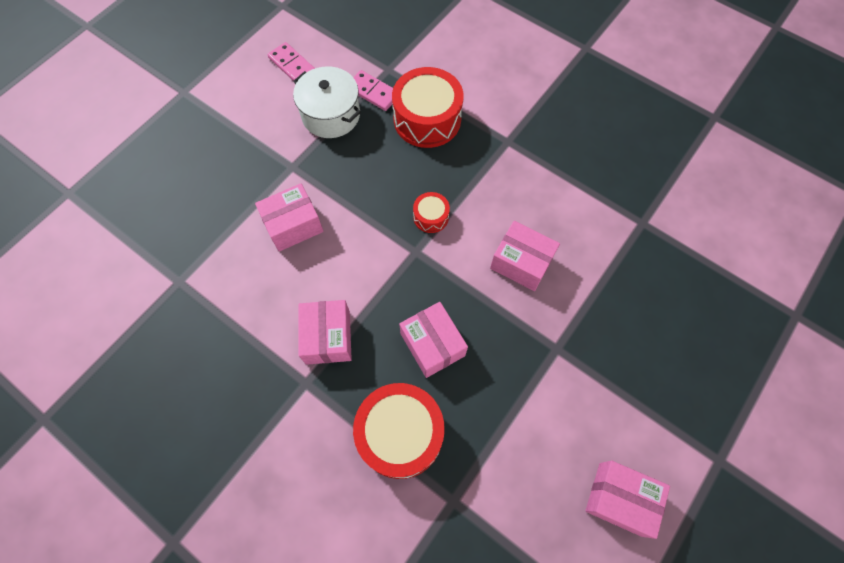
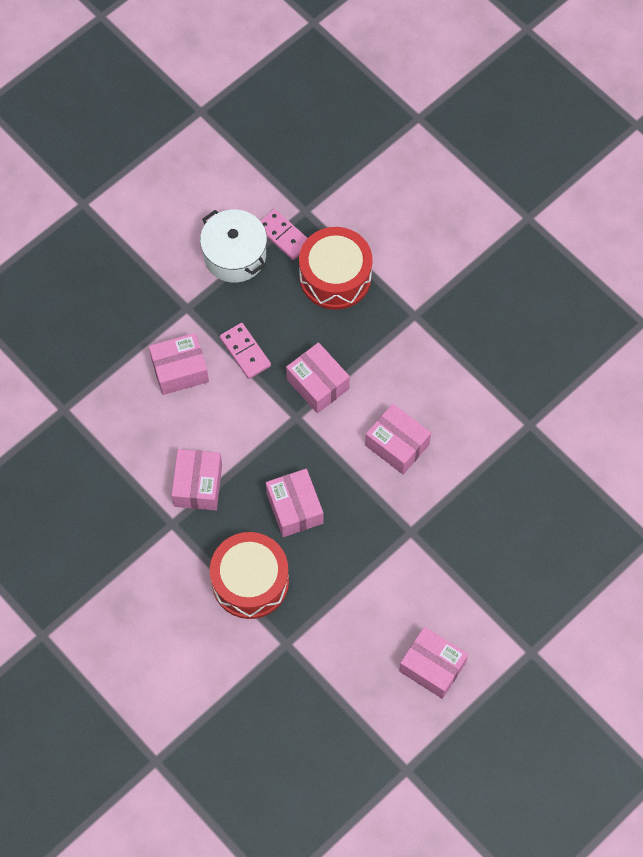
camera: 10 degrees right, 0 degrees up
pink domino [268,42,315,81] -> pink domino moved to [220,323,271,379]
red drum [413,192,450,233] -> pink box [286,342,350,413]

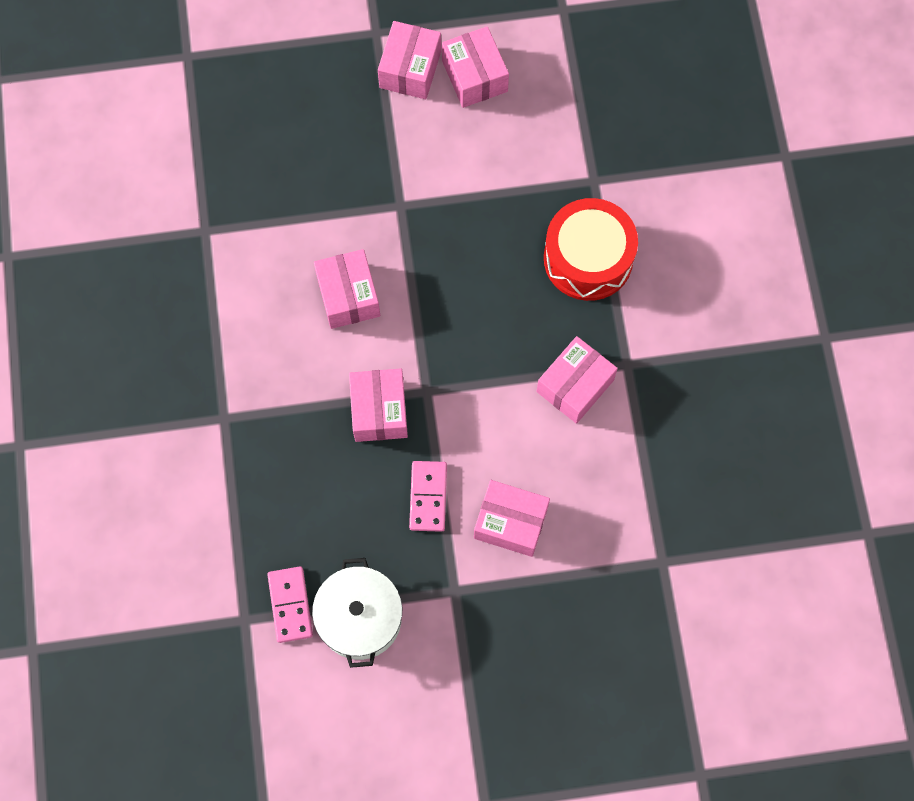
camera: 145 degrees left, 5 degrees up
pink box [266,469,323,537] -> pink box moved to [378,21,441,99]
red drum [299,227,372,310] -> none

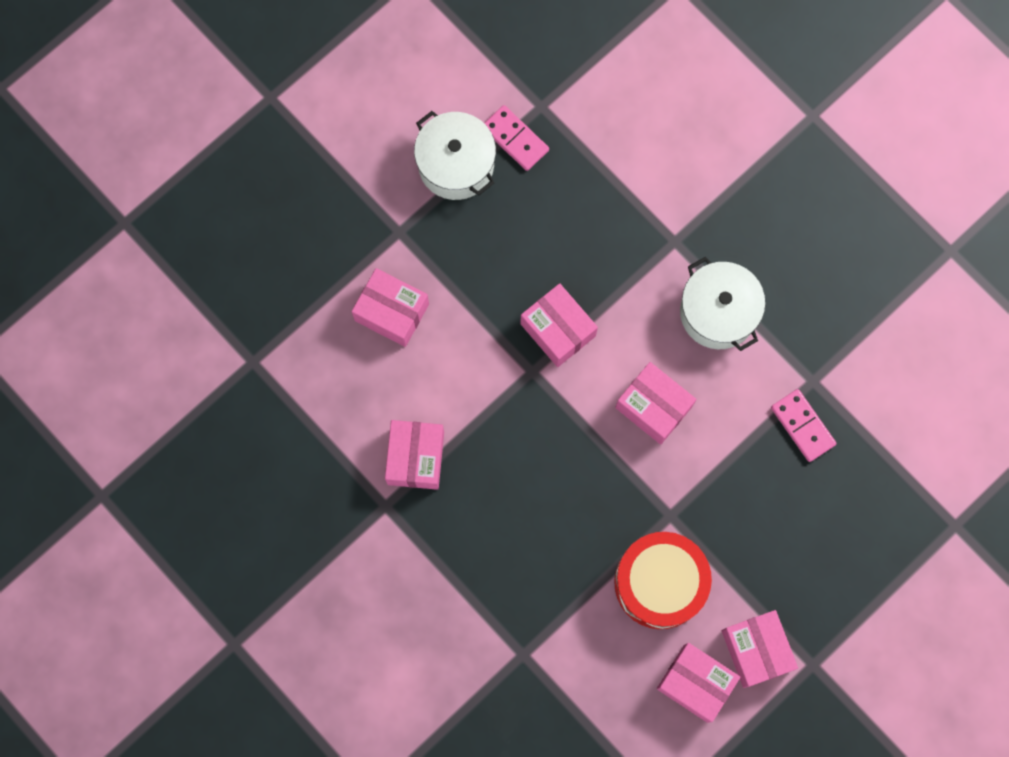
camera: 145 degrees right, 5 degrees up
pink domino [409,461,447,532] -> pink domino moved to [771,389,837,462]
pink box [474,480,550,557] -> pink box turned 45 degrees clockwise [352,268,429,347]
red drum [544,198,638,301] -> red drum moved to [614,532,712,629]
none -> white pot [680,257,765,351]

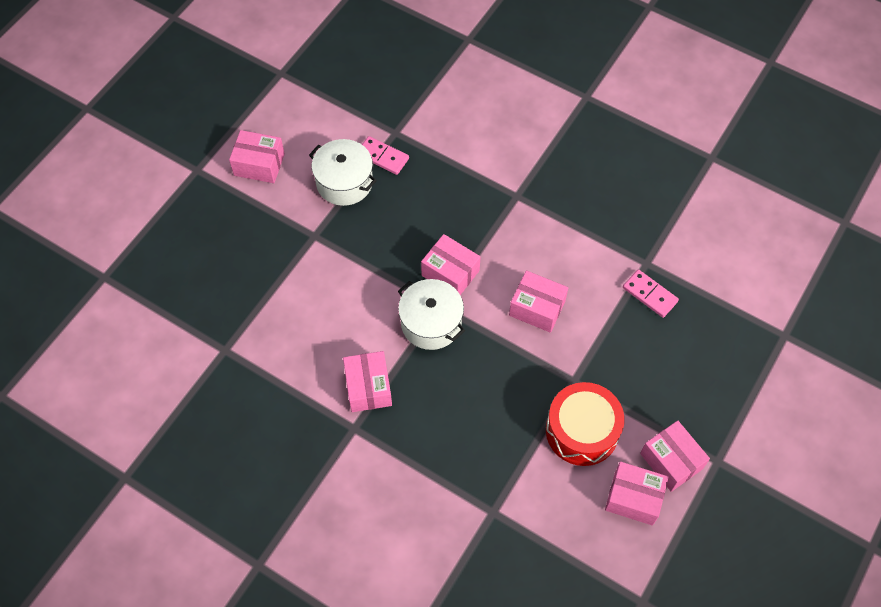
camera: 15 degrees left, 15 degrees down
pink box [352,268,429,347] -> pink box moved to [229,130,285,183]
white pot [680,257,765,351] -> white pot moved to [398,279,465,350]

